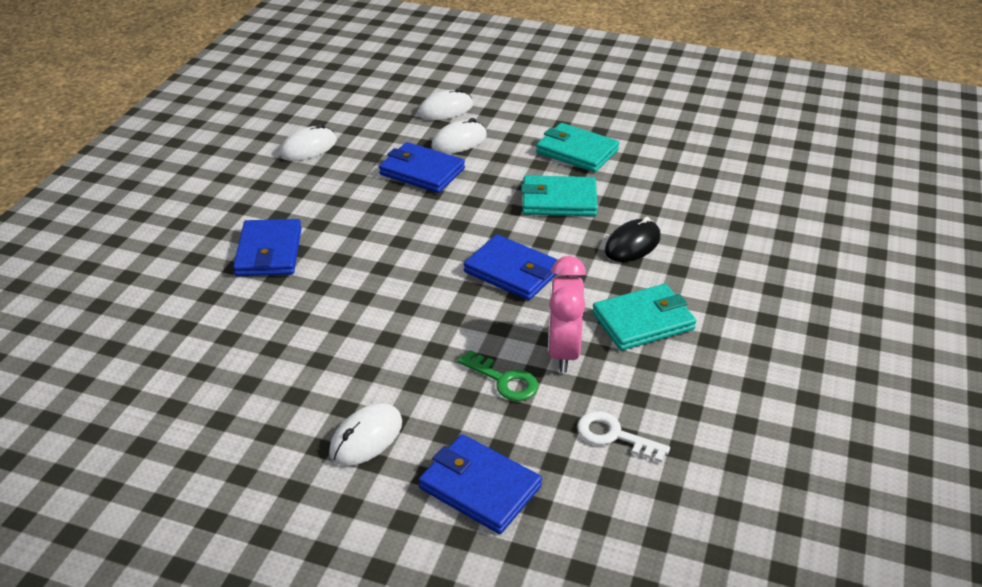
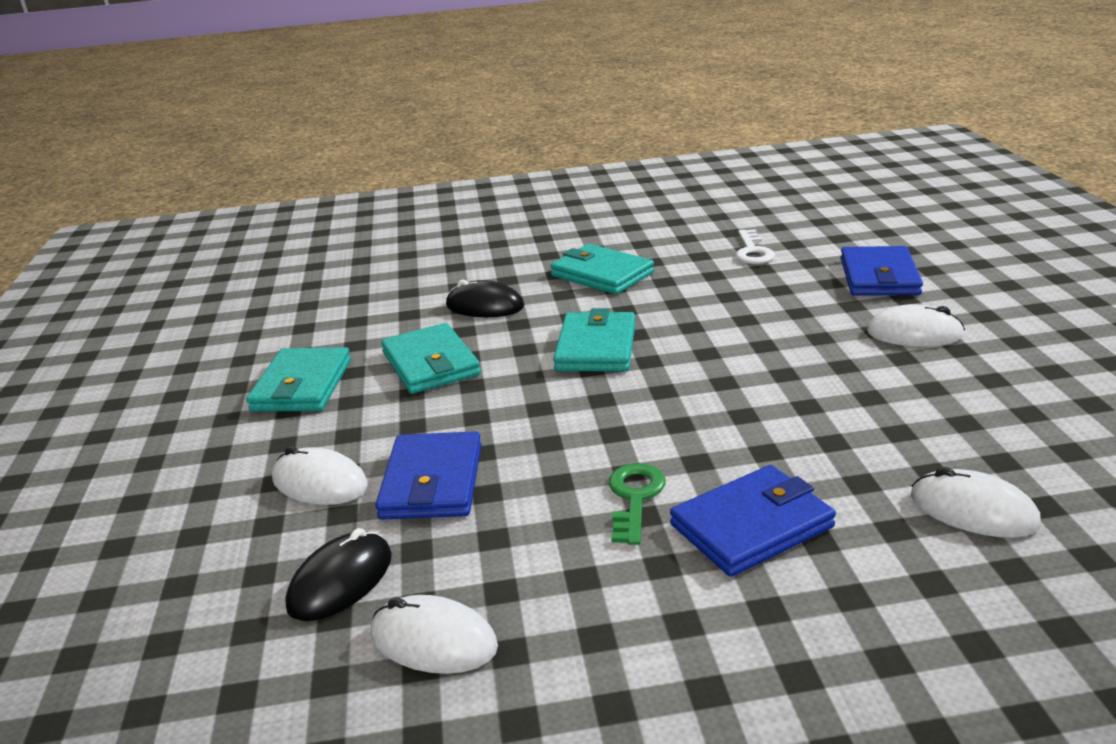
camera: 115 degrees left, 10 degrees down
white mouse [418,88,473,120] -> white mouse moved to [911,467,1041,538]
green key [458,350,538,401] -> green key moved to [609,463,666,545]
blue wallet [464,235,558,300] -> turquoise wallet [553,308,635,372]
pink clock [548,256,586,373] -> none
none -> black mouse [286,528,392,621]

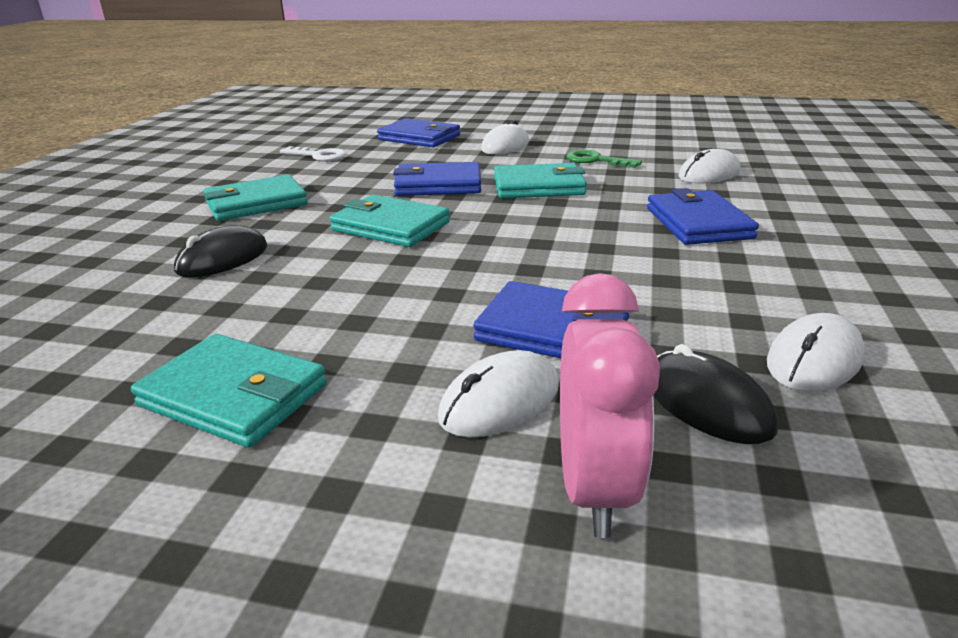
camera: 70 degrees left, 0 degrees up
turquoise wallet [381,323,481,394] -> turquoise wallet moved to [494,163,587,198]
green key [609,463,666,545] -> green key moved to [566,150,642,168]
none -> blue wallet [393,162,481,196]
none -> pink clock [560,273,660,538]

